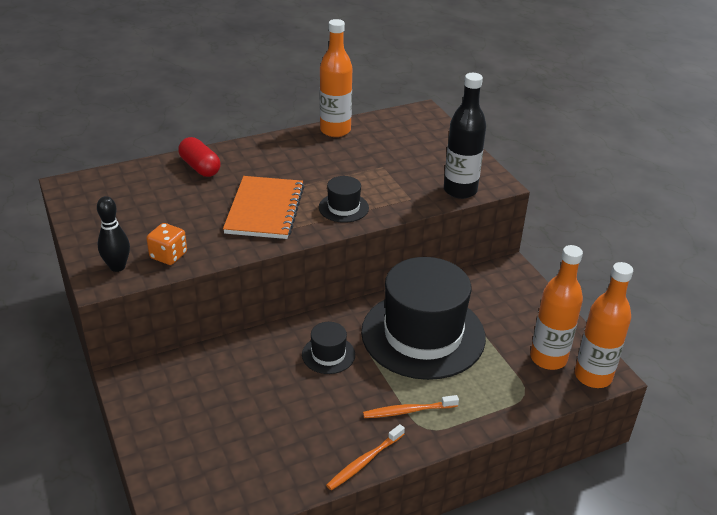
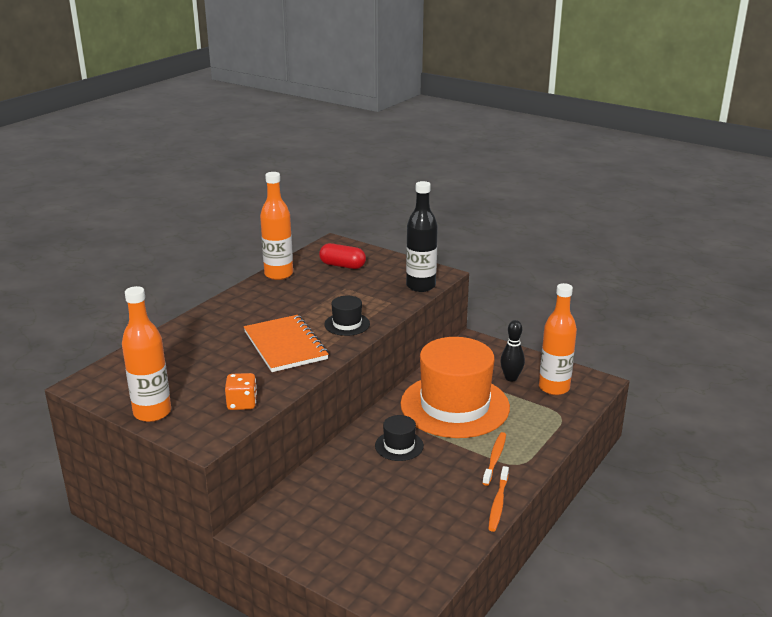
camera: 30 degrees left, 10 degrees down
black bowling pin [97,196,130,272] -> black bowling pin moved to [500,320,525,382]
red capsule [178,137,221,177] -> red capsule moved to [319,243,366,269]
black hat [361,257,486,380] -> orange hat [400,337,510,438]
orange toothbrush [363,395,459,418] -> orange toothbrush turned 150 degrees clockwise [482,432,506,486]
orange bottle [575,262,633,388] -> orange bottle moved to [122,286,171,422]

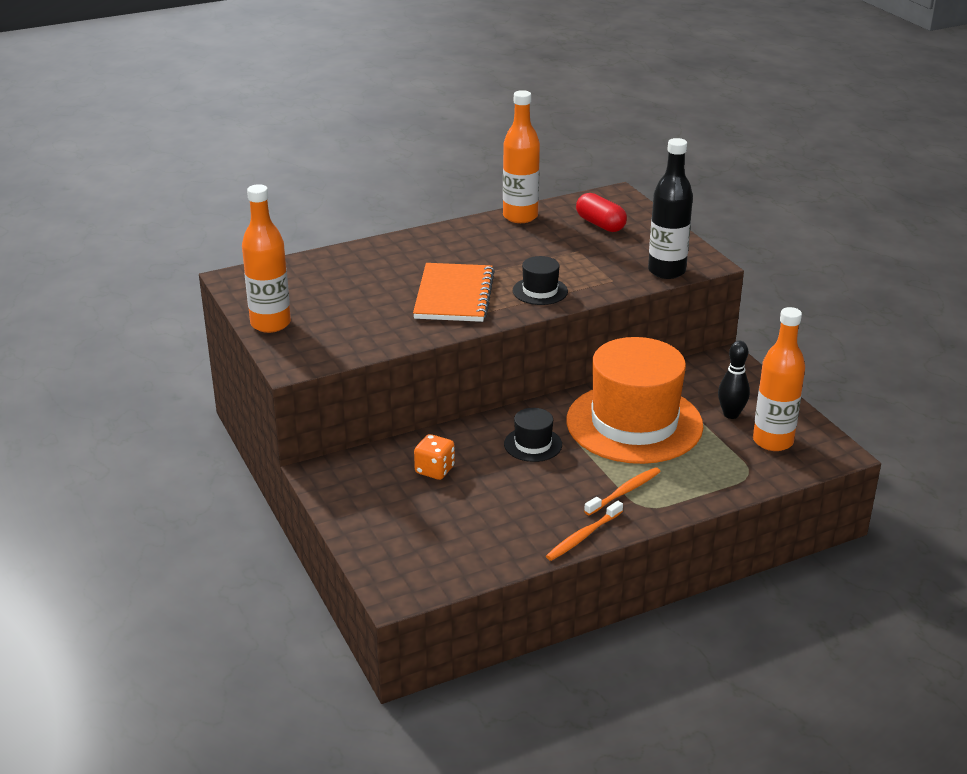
camera: 30 degrees right, 5 degrees up
orange dice [225,373,257,410] -> orange dice moved to [414,434,455,480]

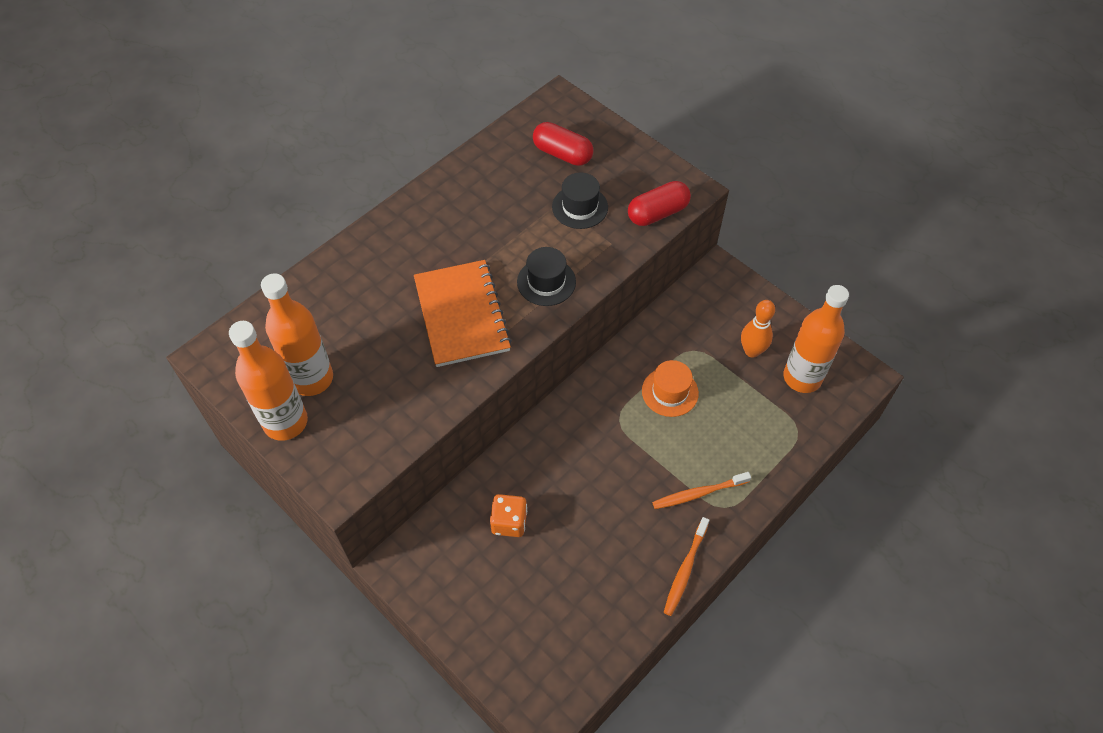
camera: 20 degrees left, 25 degrees up
orange bottle [503,90,540,223] -> orange bottle moved to [261,274,333,396]
black hat [504,408,562,462] -> black hat moved to [552,173,608,229]
orange hat [566,337,703,464] -> orange hat [642,360,699,417], size x0.42
orange toothbrush [584,467,661,515] -> orange toothbrush turned 135 degrees counterclockwise [652,472,751,509]
black bottle [648,138,693,279] -> red capsule [628,181,691,226]
black bowling pin [718,341,750,419] -> orange bowling pin [741,300,775,358]

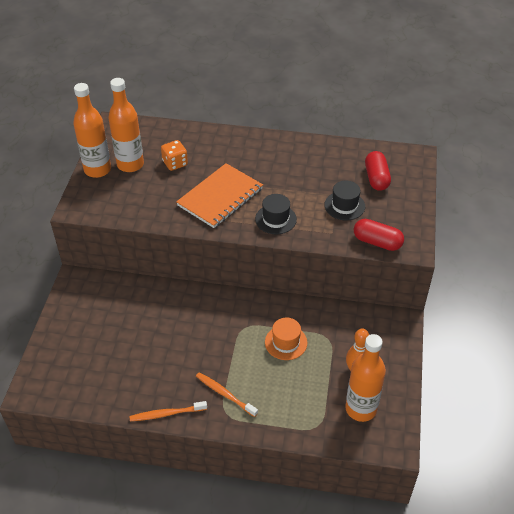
camera: 55 degrees right, 10 degrees down
orange dice [490,494,527,537] -> orange dice moved to [161,140,188,171]

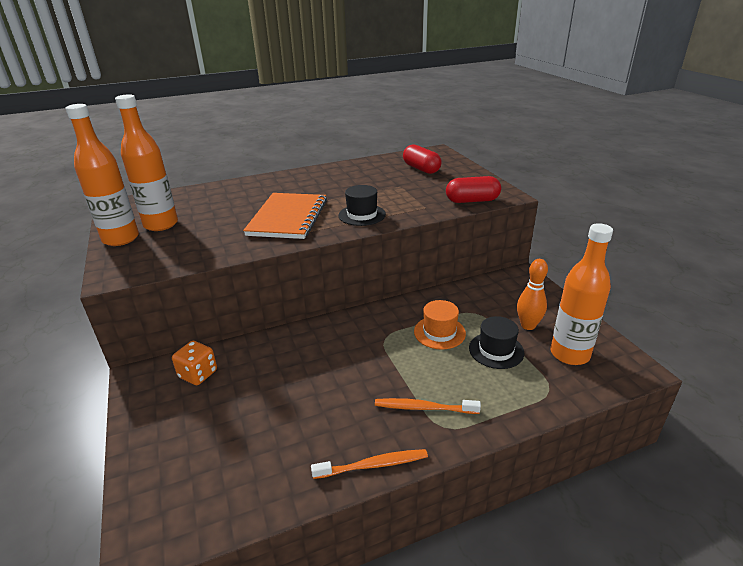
camera: 30 degrees left, 15 degrees down
orange toothbrush [129,401,207,421] -> orange toothbrush turned 150 degrees counterclockwise [311,449,428,479]
orange dice [161,140,188,171] -> orange dice moved to [172,341,217,385]
black hat [324,181,365,220] -> black hat moved to [469,316,524,369]

